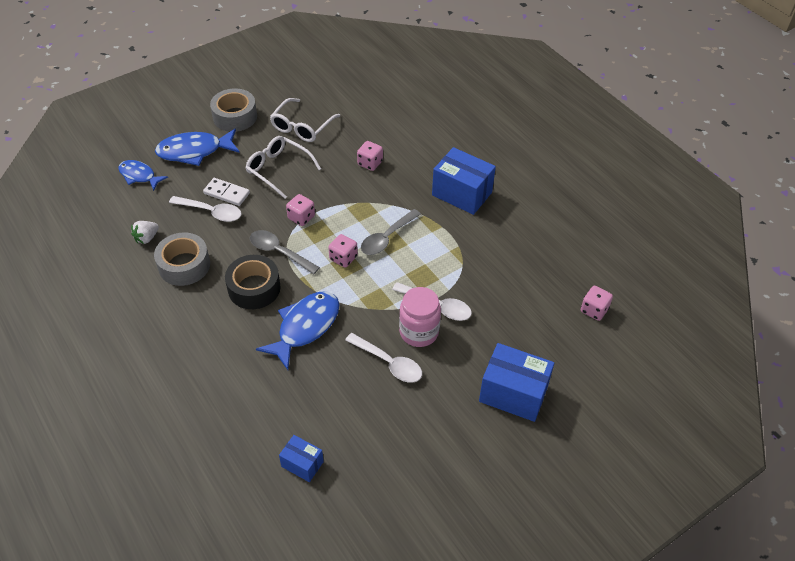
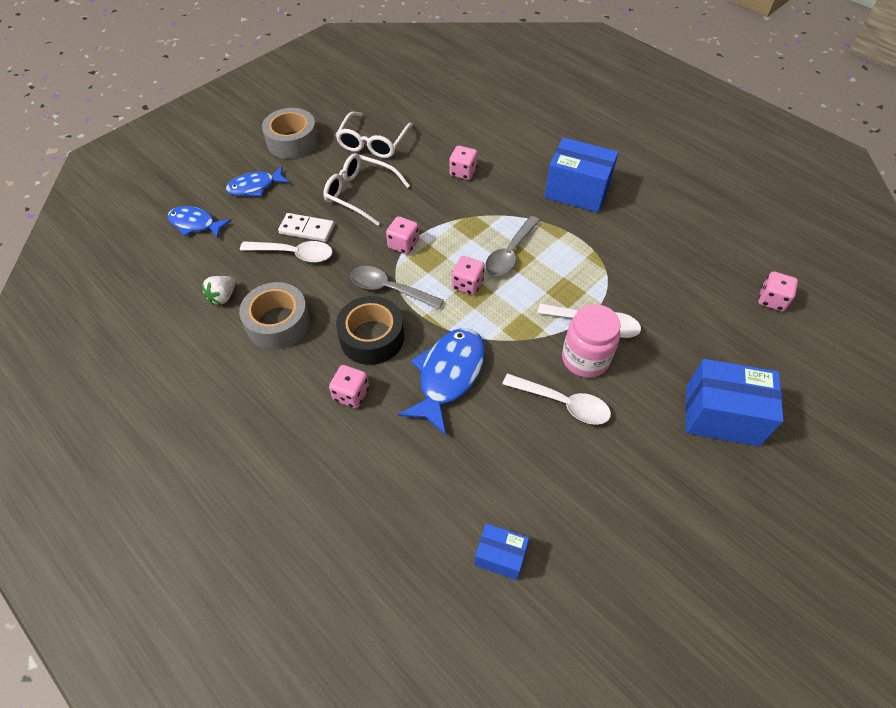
camera: 10 degrees left, 5 degrees up
blue fish [155,129,240,166] -> blue fish [226,166,289,196], size x0.63
none -> pink dice [329,365,369,408]

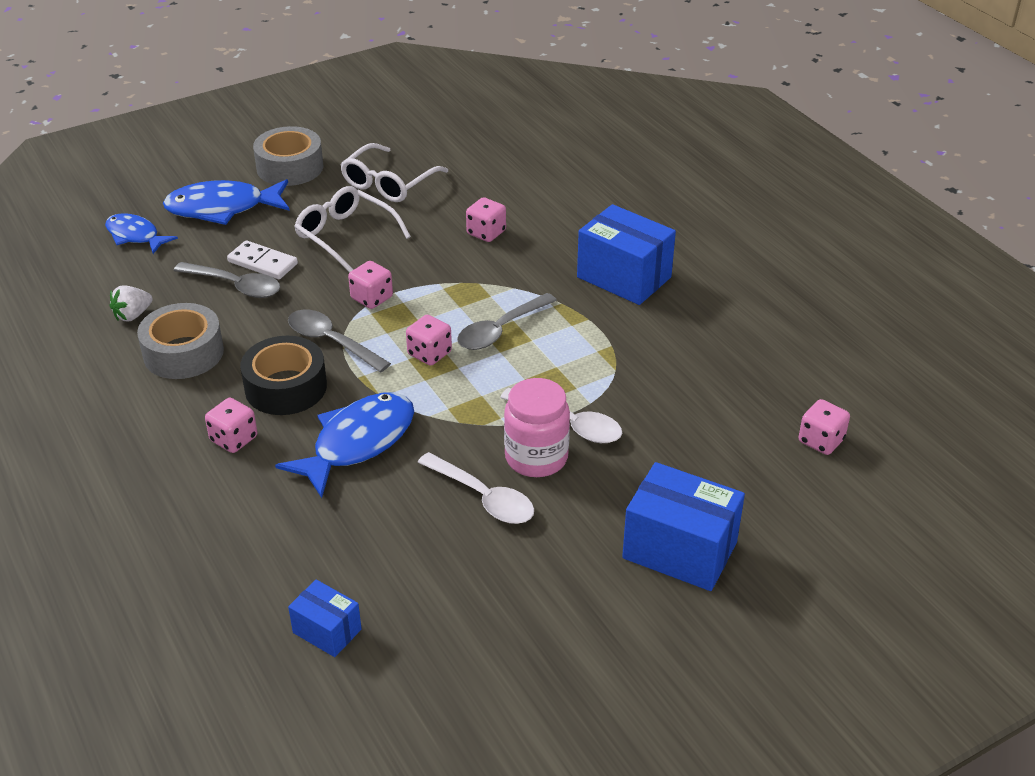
camera: 15 degrees right, 15 degrees down
blue fish [226,166,289,196] -> blue fish [163,179,290,225], size x1.60
white spoon [240,241,333,263] -> grey spoon [173,262,280,298]

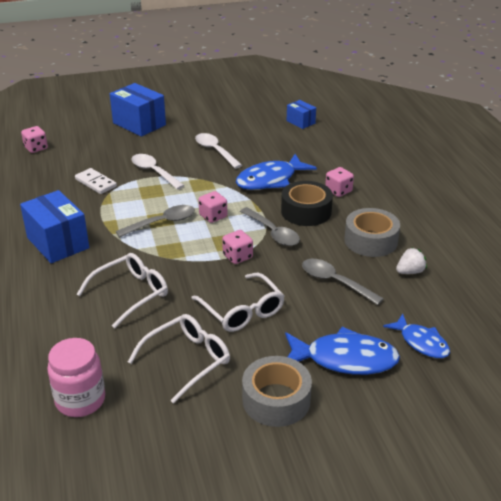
camera: 165 degrees left, 5 degrees down
white domino [227,240,298,279] -> white domino moved to [75,168,117,194]
pink dice [466,197,506,242] -> white glasses [77,253,168,328]
pink jar [504,378,570,477] -> pink jar moved to [47,338,105,417]

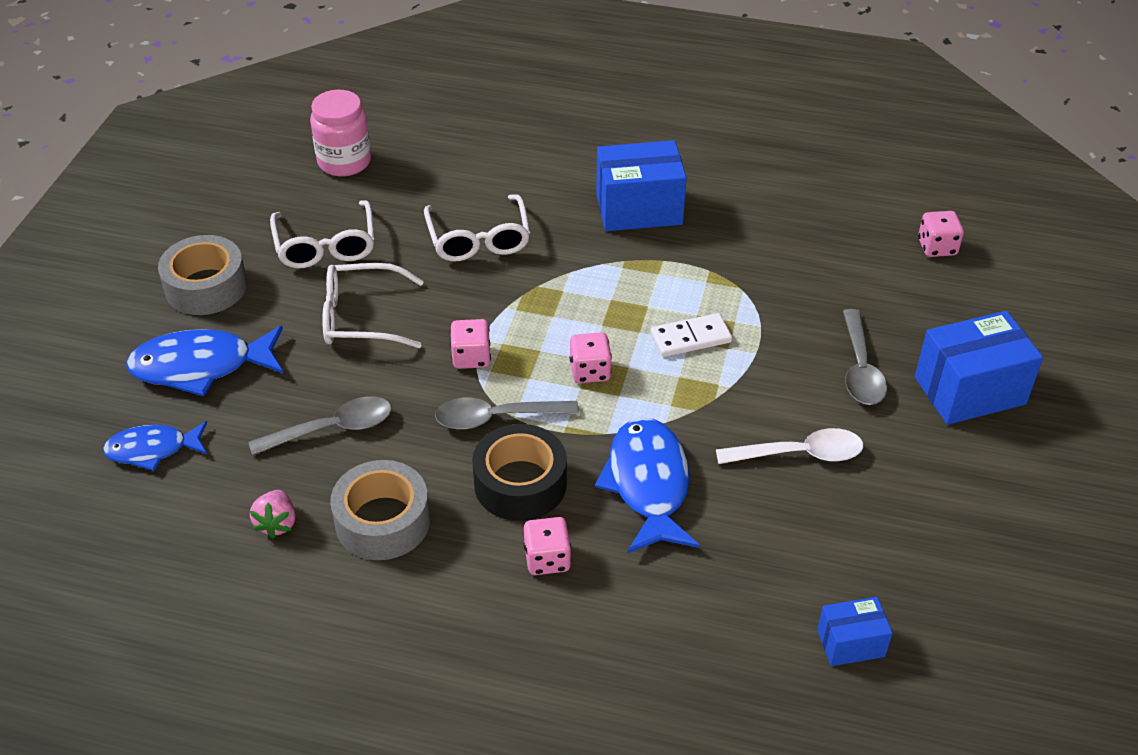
camera: 120 degrees right, 10 degrees up
white domino [75,168,117,194] -> white domino moved to [651,313,732,357]
grey spoon [116,205,195,238] -> grey spoon moved to [843,309,887,405]
white spoon [131,154,185,190] -> none
blue fish [285,327,400,375] -> blue fish turned 45 degrees clockwise [126,326,284,396]
white strawberry [396,247,427,274] -> pink strawberry [250,490,296,539]

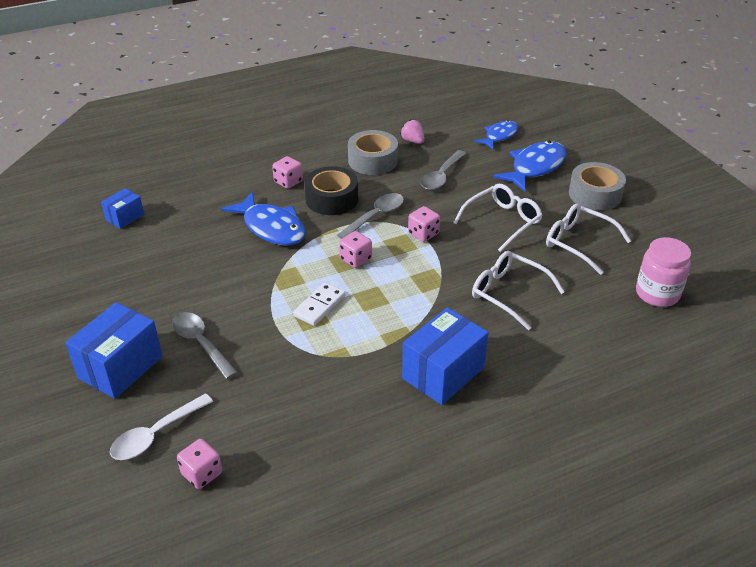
camera: 140 degrees right, 5 degrees down
white spoon [716,428,863,464] -> white spoon moved to [110,393,213,460]

